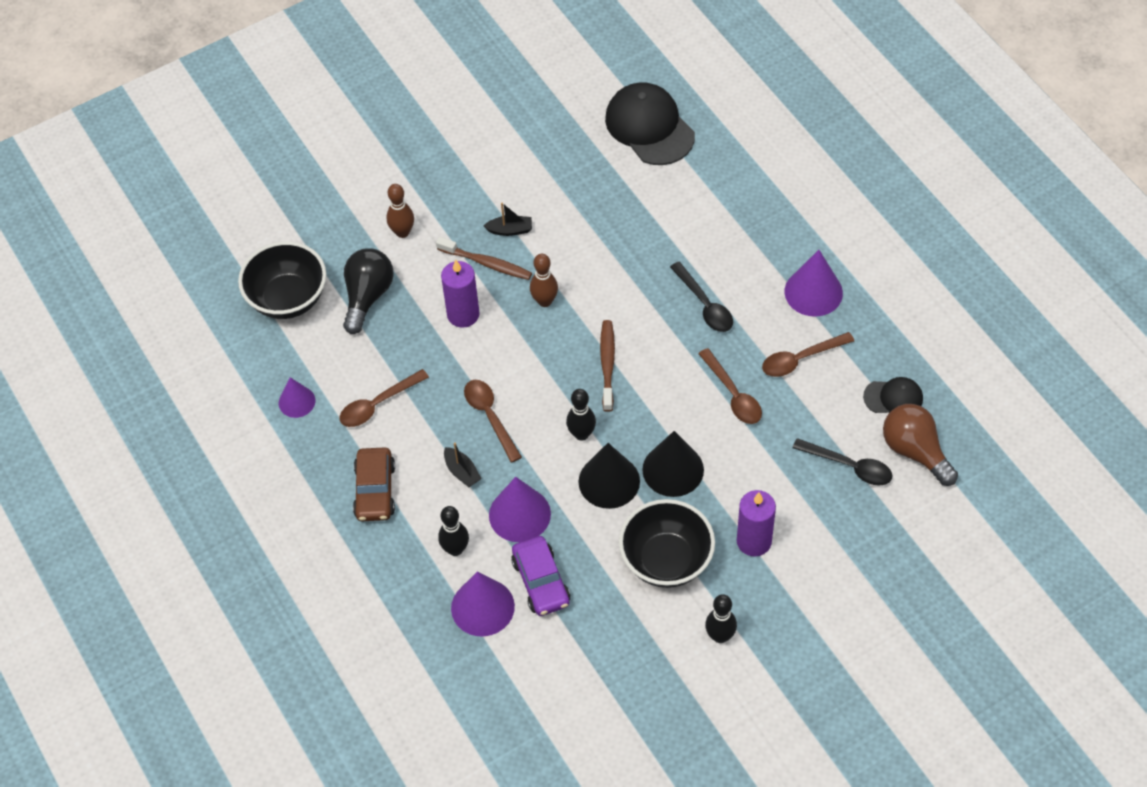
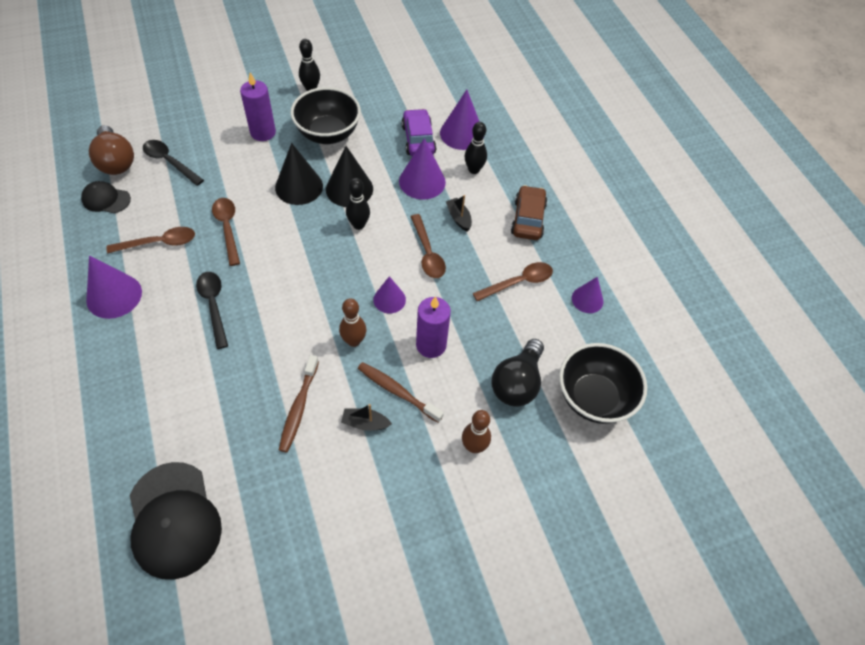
camera: 175 degrees left, 0 degrees up
brown toothbrush [600,320,615,412] -> brown toothbrush moved to [279,355,319,452]
none -> purple cone [373,276,406,313]

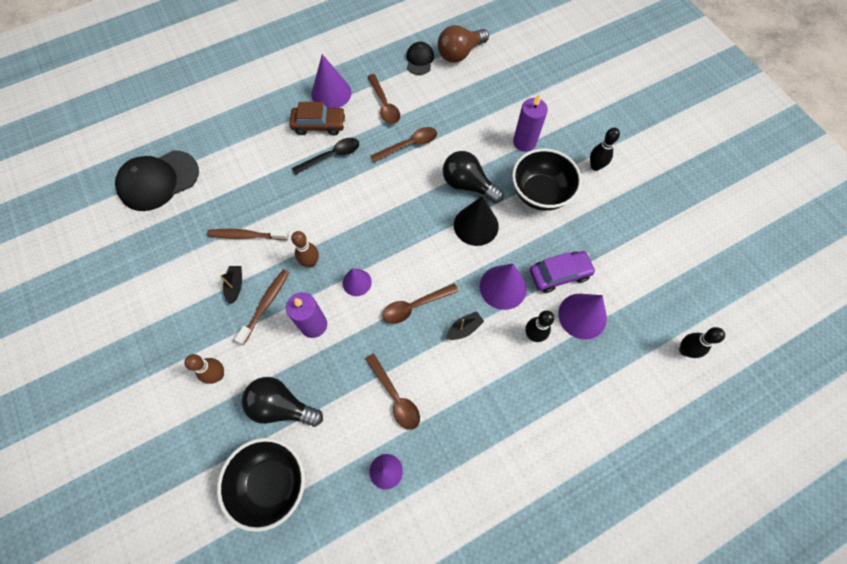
camera: 85 degrees right, 10 degrees up
black spoon [143,140,204,186] -> none
black cone [275,143,323,205] -> black light bulb [443,151,504,203]
black bowling pin [346,178,370,230] -> black bowling pin moved to [679,327,725,358]
brown car [511,185,547,240] -> brown car moved to [289,102,346,135]

